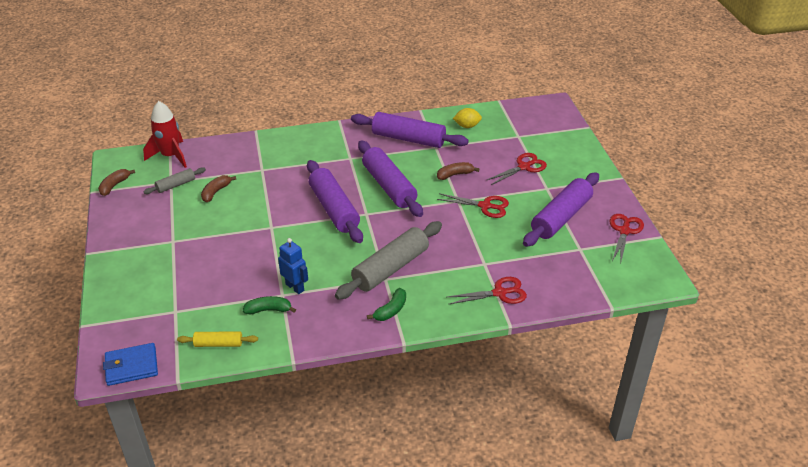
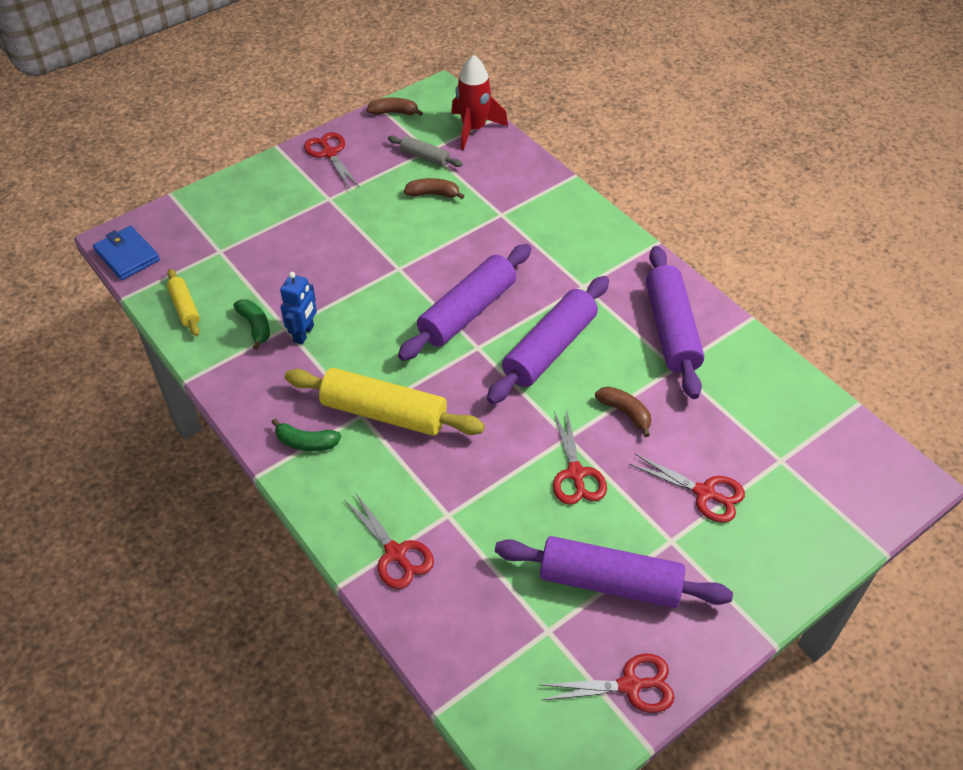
camera: 65 degrees right, 10 degrees up
grey rolling pin [335,221,442,300] -> yellow rolling pin [285,368,485,436]
yellow lemon [453,108,482,128] -> none
none -> red scissors [304,132,359,189]

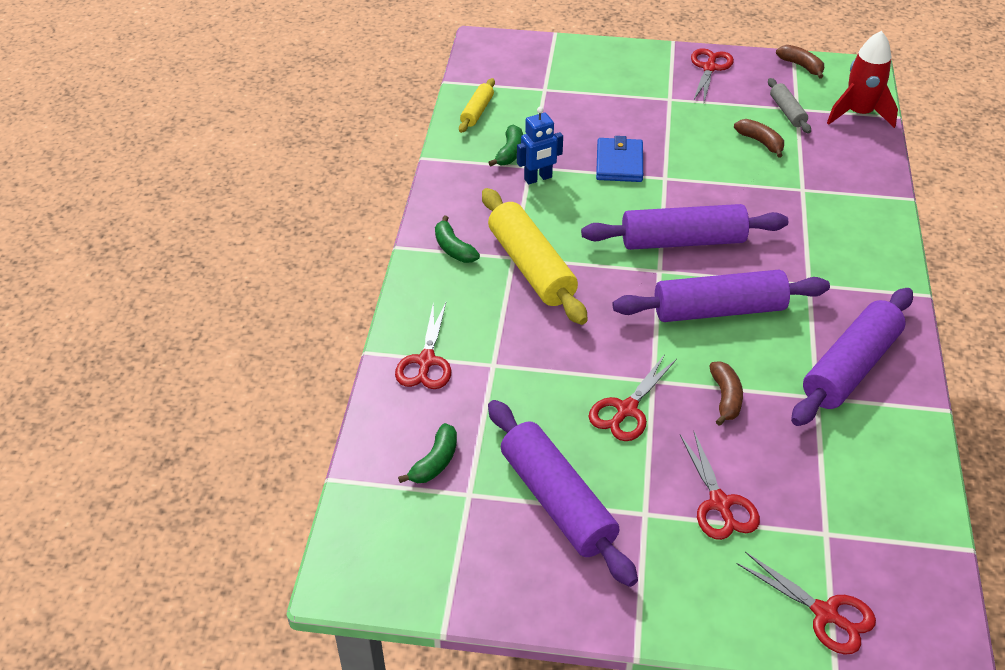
camera: 45 degrees right, 5 degrees down
blue wallet [93,226,160,280] -> blue wallet moved to [596,136,643,182]
red scissors [540,654,675,713] -> red scissors moved to [737,552,876,655]
none -> green banana [398,423,457,483]

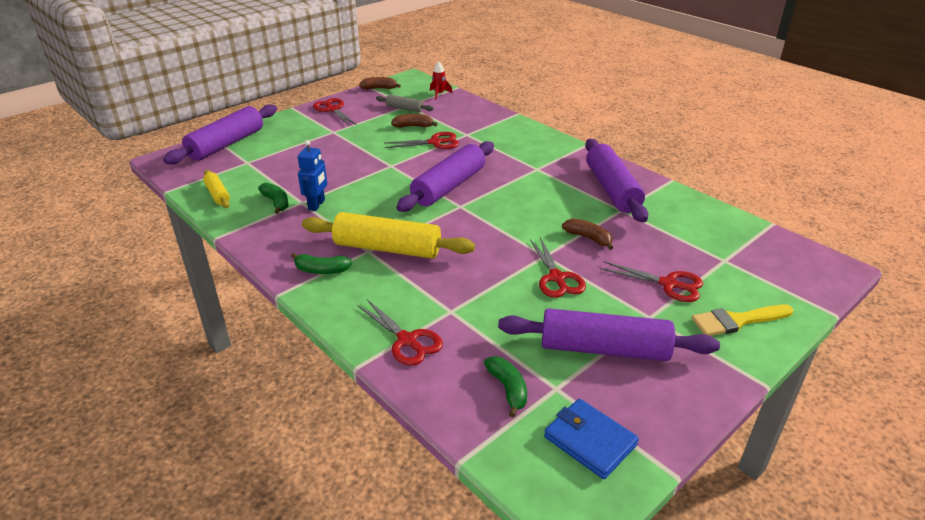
camera: 50 degrees left, 10 degrees down
blue wallet [596,136,643,182] -> blue wallet moved to [544,399,639,479]
purple rolling pin [613,270,830,322] -> purple rolling pin moved to [163,105,277,164]
red scissors [737,552,876,655] -> red scissors moved to [385,132,459,149]
red rocket [827,31,898,128] -> red rocket [430,61,453,100], size x0.54
none -> yellow brush [692,305,793,336]

